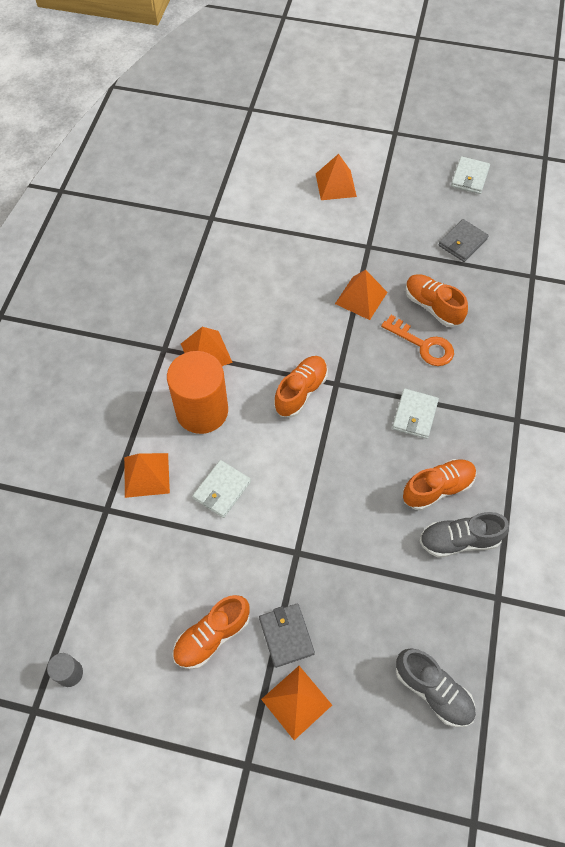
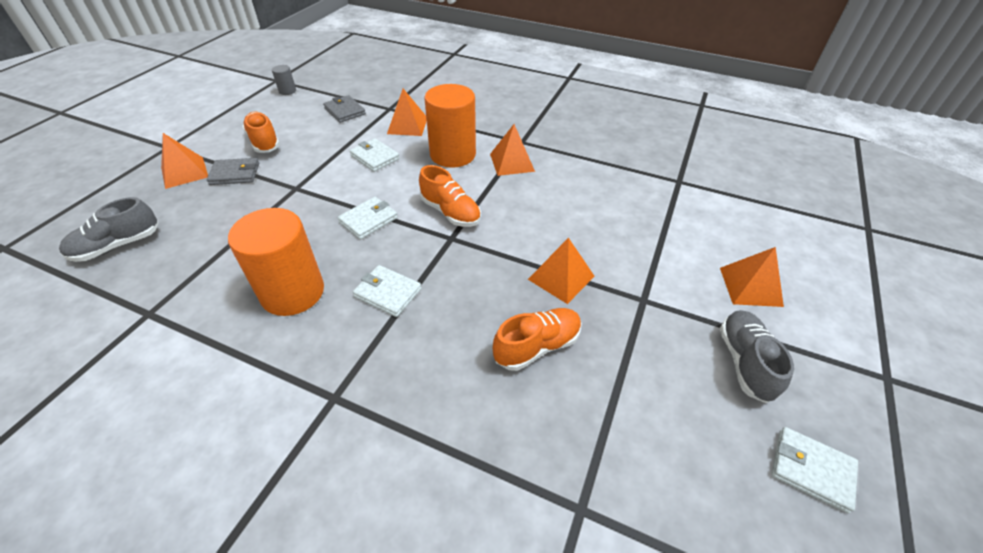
camera: 100 degrees right, 15 degrees down
orange key [381,315,454,366] -> none
orange shoe [403,459,477,511] -> orange cylinder [228,208,324,316]
grey shoe [419,512,509,558] -> grey shoe moved to [720,310,794,403]
grey wallet [439,219,489,262] -> grey wallet moved to [323,95,366,123]
none -> white wallet [338,197,398,240]

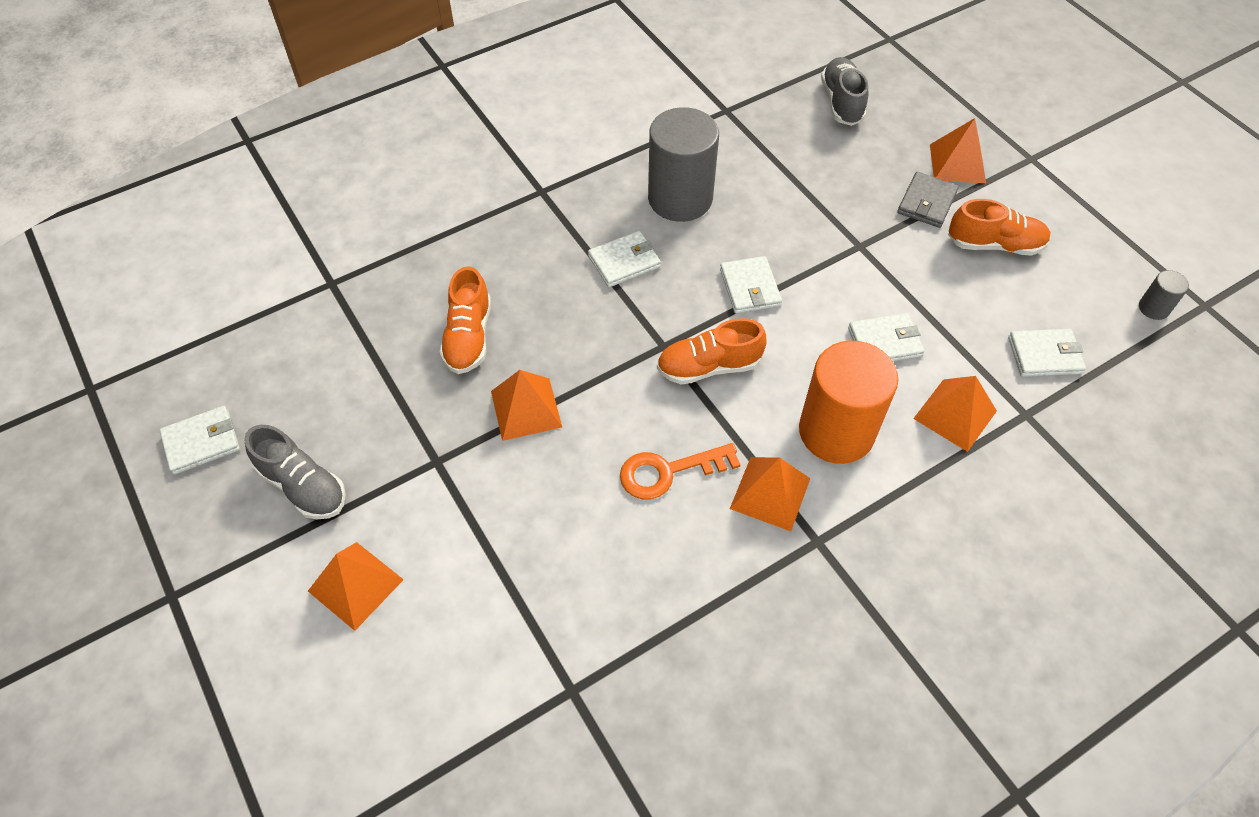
camera: 125 degrees right, 10 degrees up
orange cylinder [228,208,324,316] -> grey cylinder [648,107,719,222]
grey wallet [323,95,366,123] -> white wallet [1008,329,1086,377]
none -> orange key [620,443,741,500]

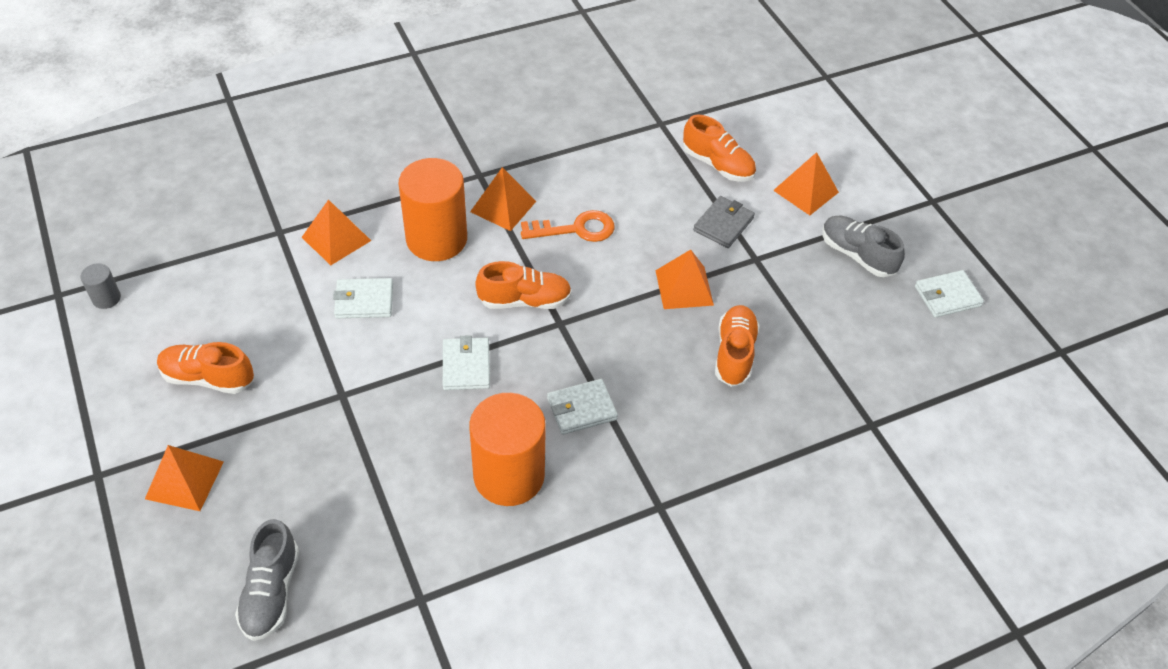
camera: 175 degrees left, 5 degrees down
grey cylinder [648,107,719,222] -> orange cylinder [469,393,546,506]
grey wallet [897,172,959,228] -> grey wallet moved to [693,196,755,248]
white wallet [1008,329,1086,377] -> none
none -> orange shoe [683,115,756,182]

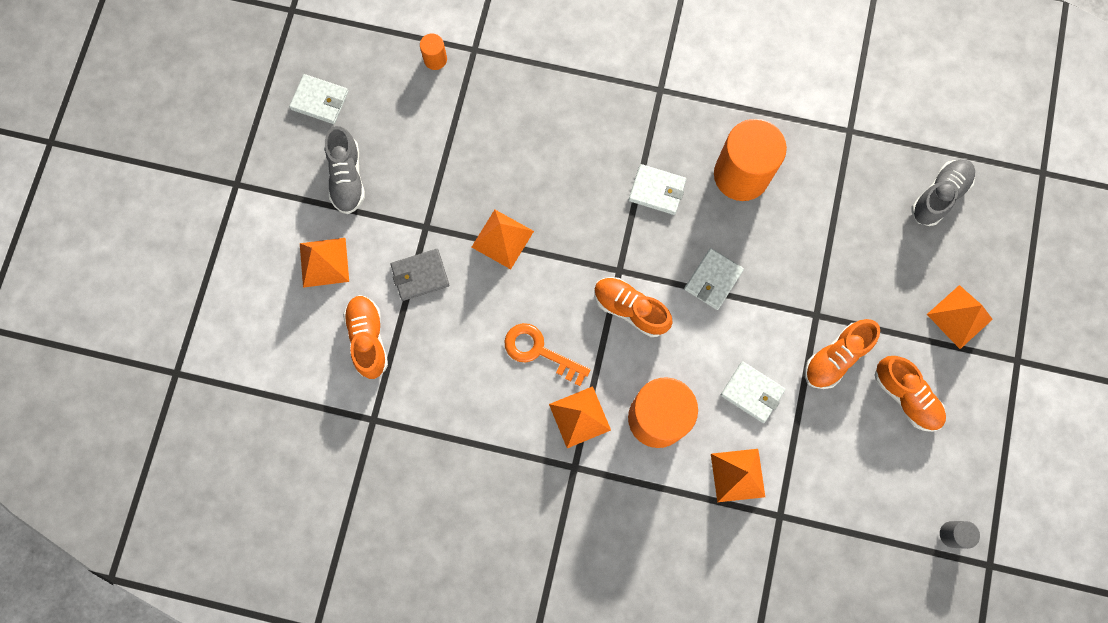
camera: 140 degrees left, 25 degrees up
orange shoe [715,305,760,387] -> orange shoe moved to [805,319,880,389]
none -> orange cylinder [420,33,447,70]

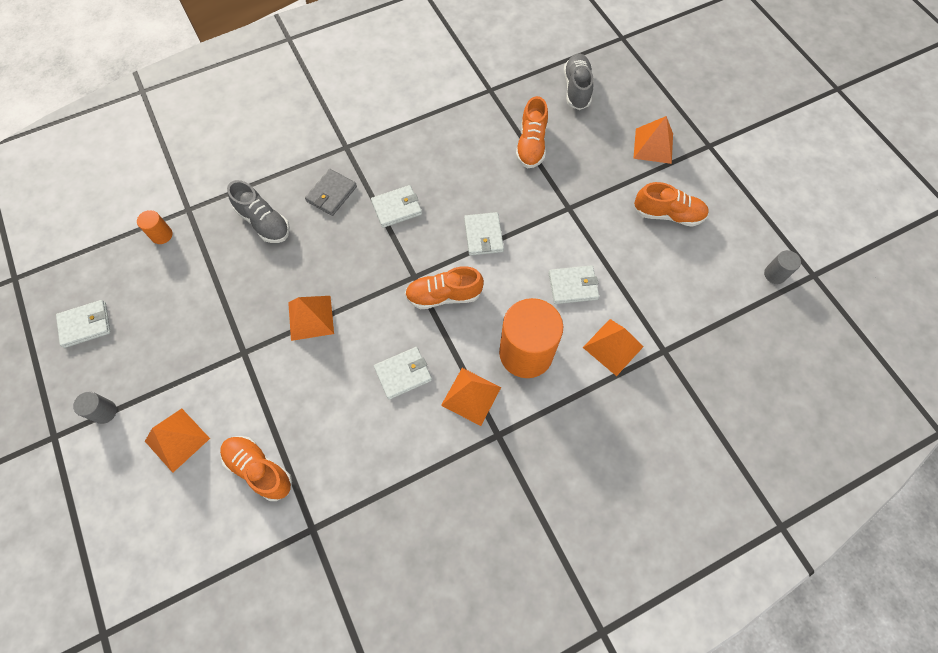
camera: 40 degrees left, 10 degrees down
grey shoe [325,126,365,214] -> grey shoe moved to [227,180,290,243]
grey wallet [390,249,449,301] -> grey wallet moved to [305,169,357,216]
orange key [504,323,590,386] -> white wallet [374,347,432,400]
orange cylinder [714,119,787,201] -> none
orange shoe [805,319,880,389] -> orange shoe moved to [516,96,548,168]
none -> grey cylinder [73,392,117,424]

